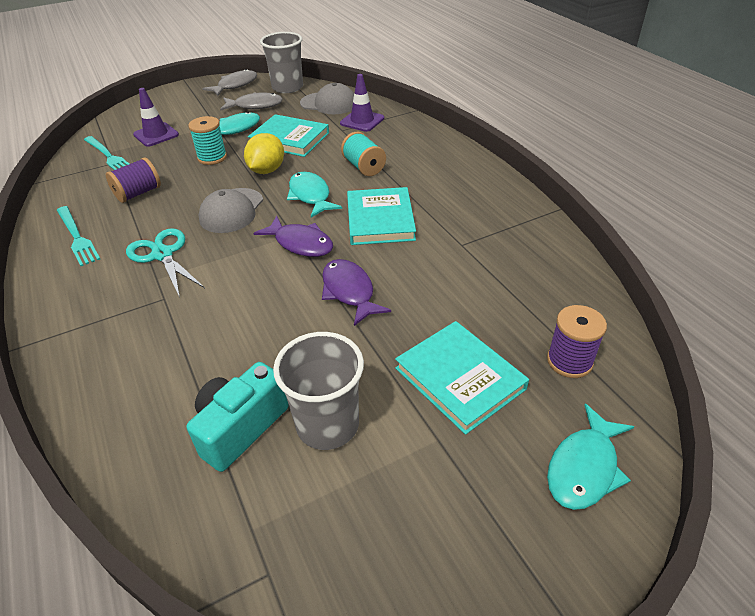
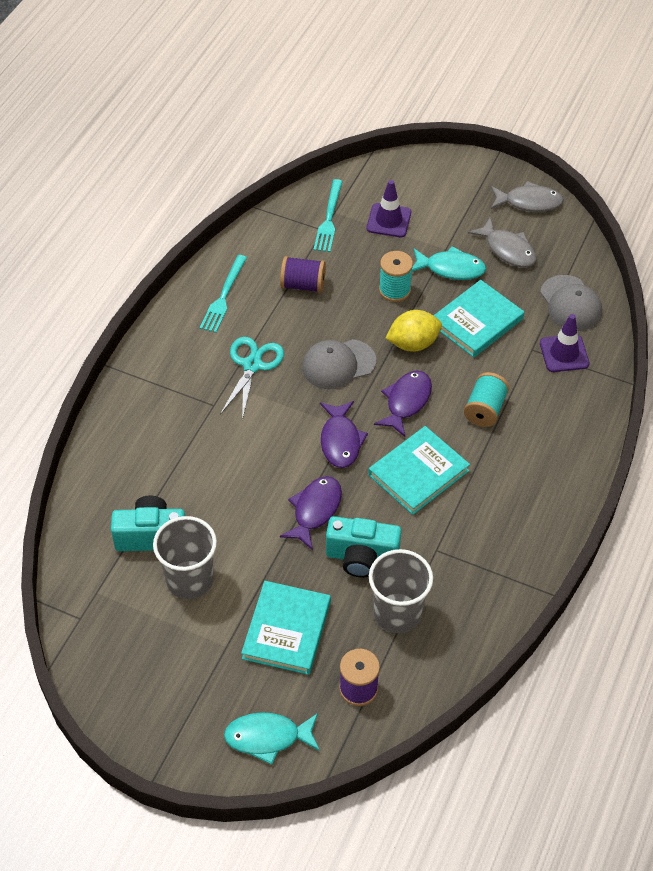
camera: 50 degrees right, 10 degrees up
turquoise book [248,114,329,157] -> turquoise book turned 60 degrees clockwise [433,280,524,357]
grey cup [260,32,303,93] -> grey cup moved to [369,549,433,633]
turquoise fish [287,172,342,218] -> purple fish [374,370,432,437]
none -> turquoise camera [326,516,401,578]

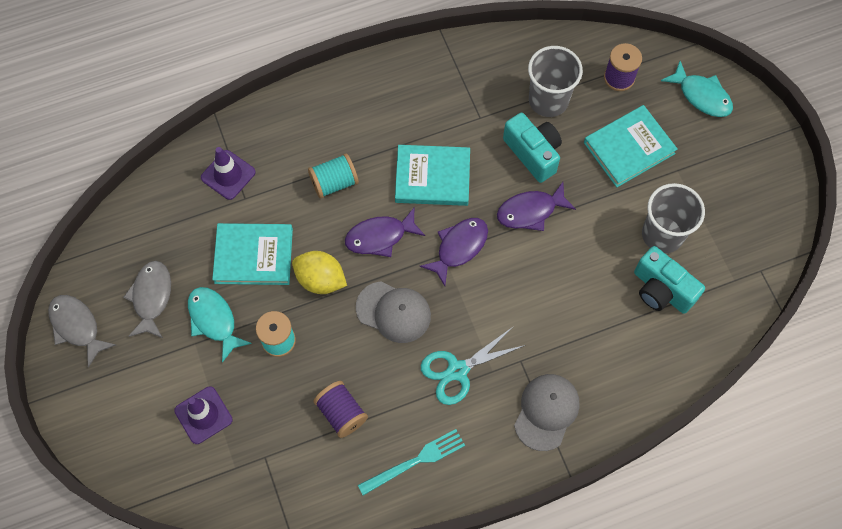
camera: 135 degrees left, 15 degrees up
turquoise fork [314,179,343,252] -> none
grey cap [540,275,602,331] -> grey cap moved to [514,374,579,451]

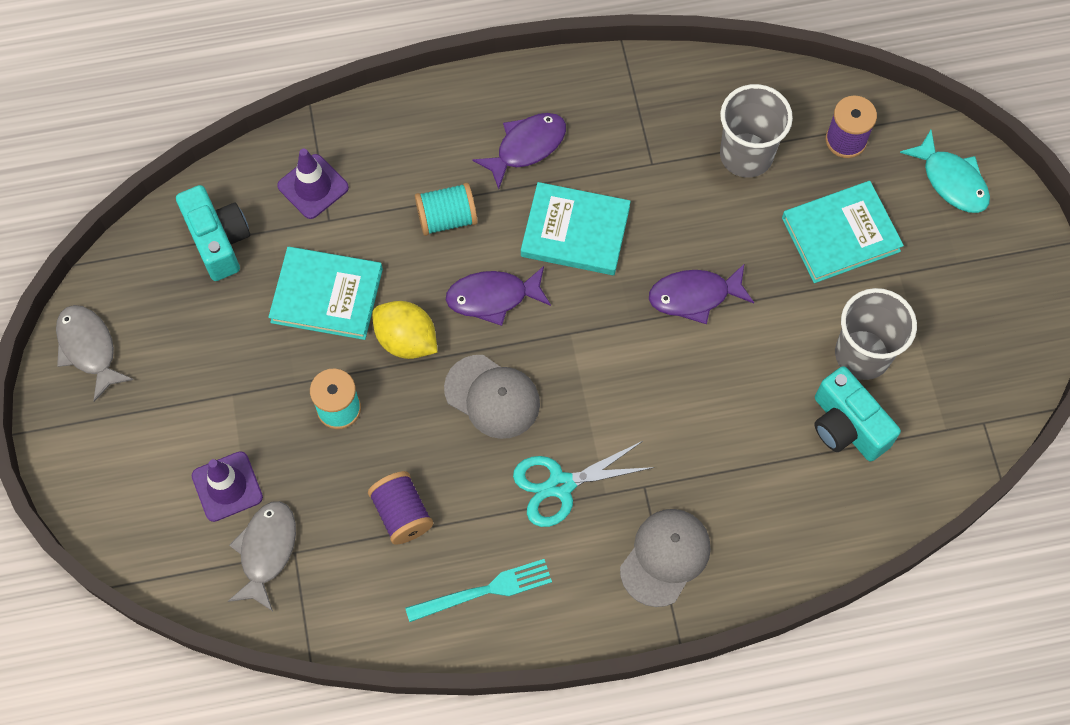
camera: 10 degrees right, 0 degrees up
grey fish [123,261,171,338] -> grey fish moved to [228,501,296,611]
turquoise fish [188,287,252,363] -> none
purple fish [420,218,488,286] -> purple fish moved to [473,113,566,189]
turquoise camera [503,113,562,183] -> turquoise camera moved to [176,185,250,281]

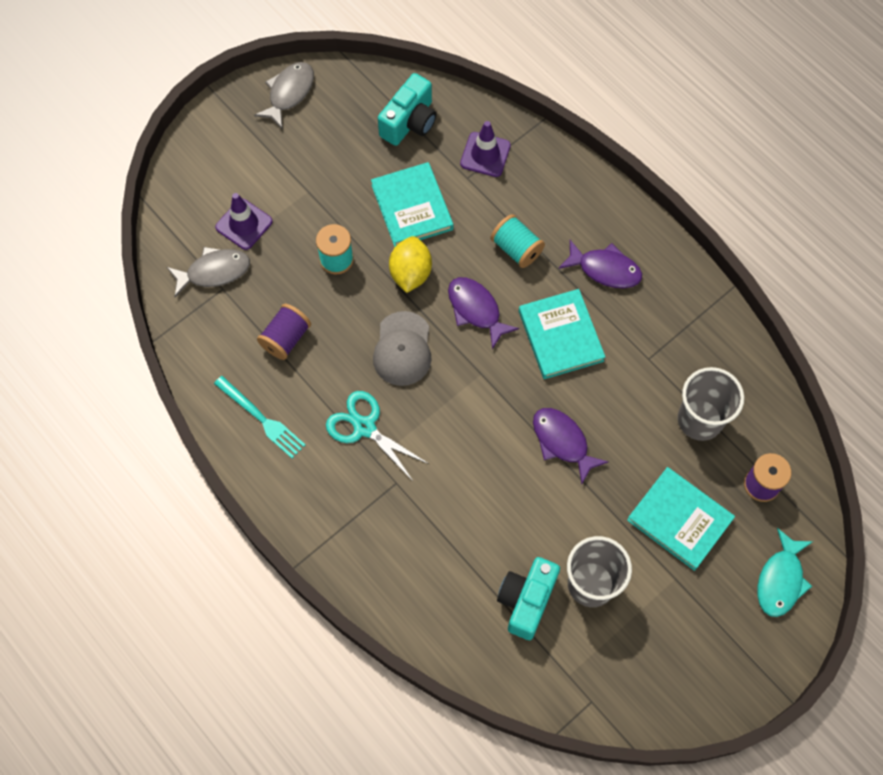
camera: 60 degrees right, 0 degrees up
grey cap [620,509,711,607] -> none

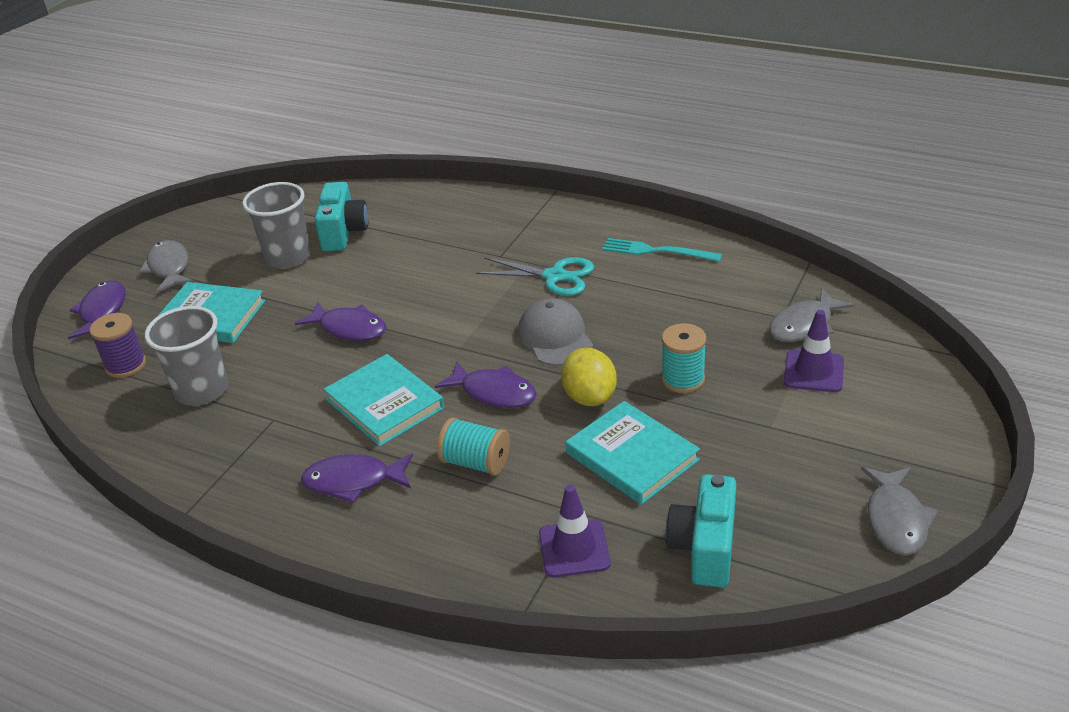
camera: 160 degrees right, 30 degrees down
purple spool [257,304,311,360] -> none
turquoise fish [757,528,813,617] -> purple fish [68,280,125,339]
none -> grey fish [139,240,194,293]

